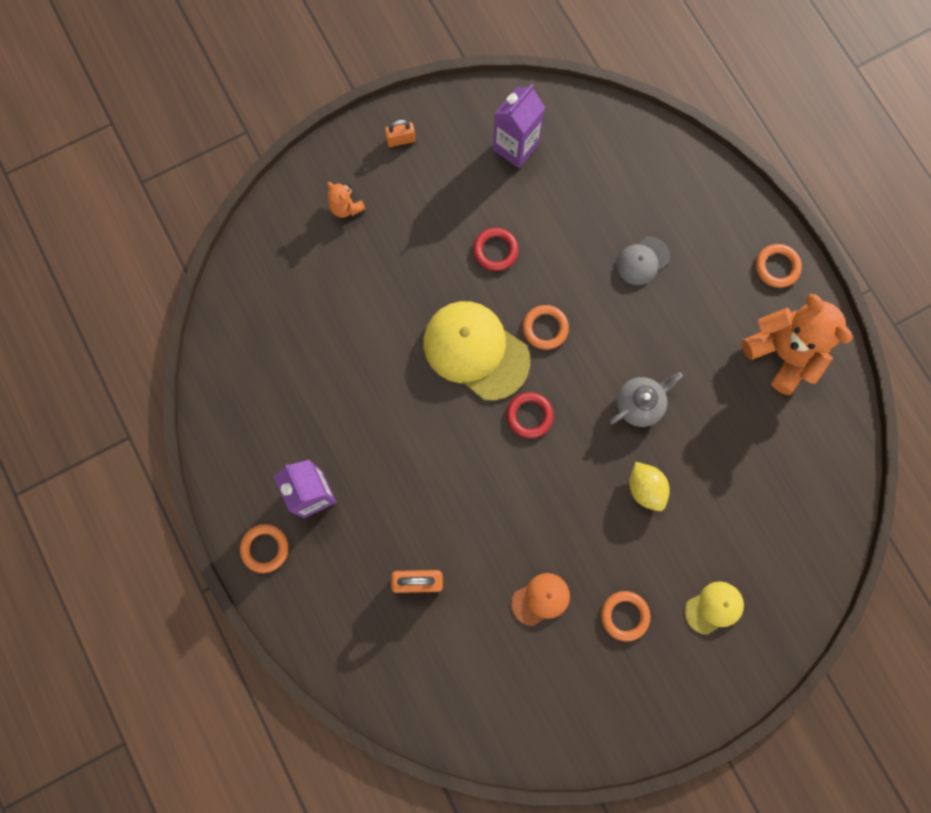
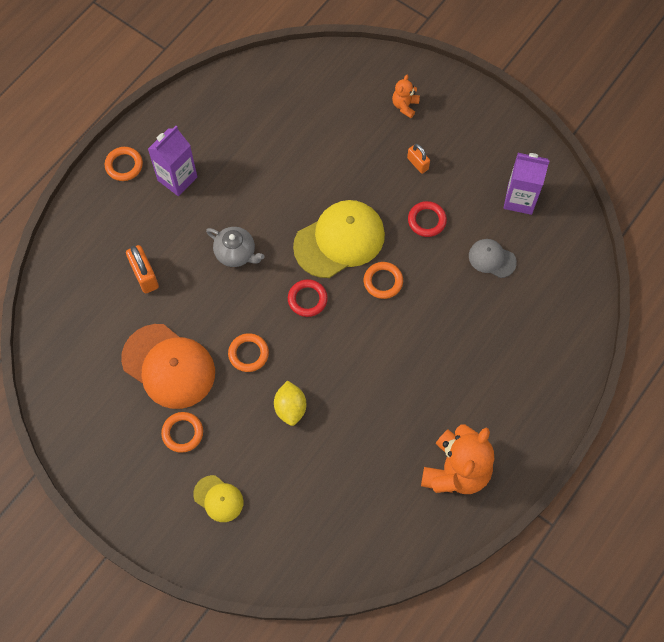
camera: 65 degrees right, 10 degrees down
orange padlock [385,120,415,147] -> orange padlock moved to [407,144,430,174]
yellow cap [423,301,530,401] -> yellow cap turned 45 degrees clockwise [293,200,385,278]
orange cap [511,573,570,626] -> orange cap [121,324,215,409], size x1.96
grey teapot [610,372,683,427] -> grey teapot moved to [206,227,265,267]
grey cap [616,237,670,285] -> grey cap moved to [469,239,517,278]
yellow lemon [629,462,670,511] -> yellow lemon turned 45 degrees counterclockwise [274,380,306,426]
orange ring [756,244,802,288] -> orange ring moved to [228,333,269,372]

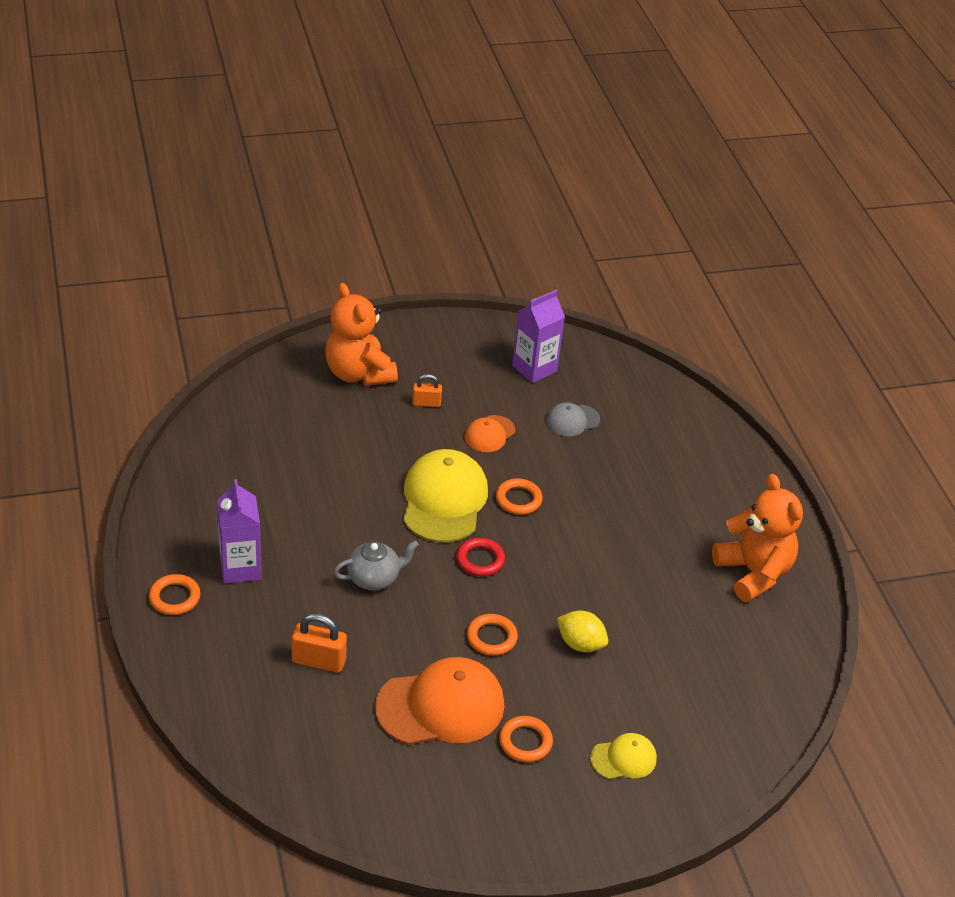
camera: 55 degrees left, 25 degrees down
orange teddy bear [392,75,420,118] -> orange teddy bear [325,283,398,386], size x2.13
red ring [408,201,447,237] -> orange cap [465,415,515,452]

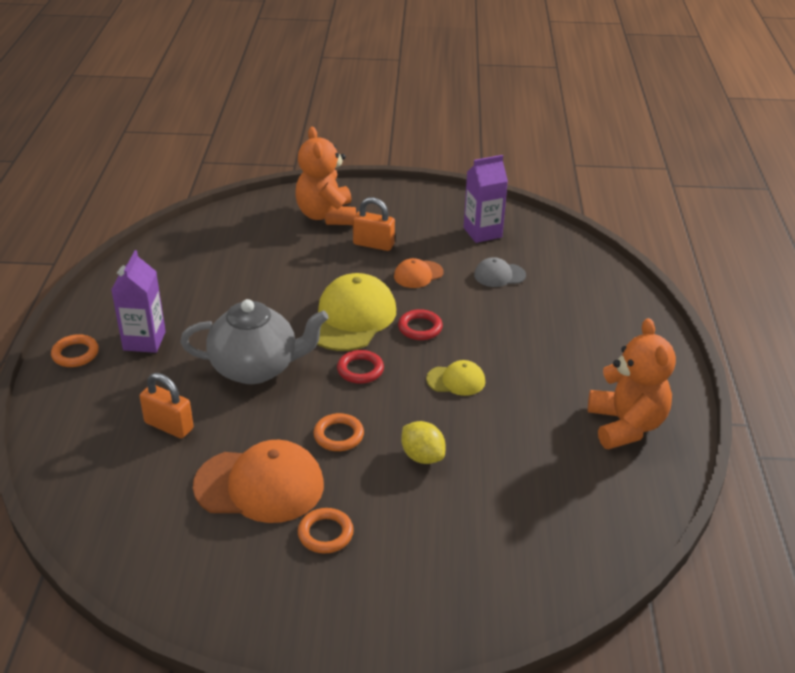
camera: 20 degrees right, 5 degrees down
grey teapot [333,540,419,590] -> grey teapot [180,299,329,384], size x1.77
orange padlock [412,374,442,407] -> orange padlock [353,197,395,251], size x1.56
orange ring [496,478,543,515] -> red ring [398,309,443,340]
yellow cap [590,733,657,779] -> yellow cap moved to [426,360,485,396]

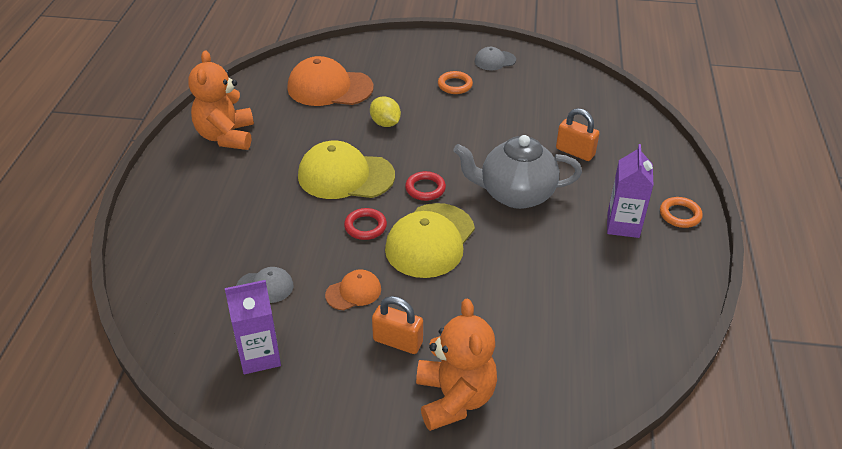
camera: 175 degrees left, 5 degrees up
orange cap [193,440,324,523] -> orange cap moved to [287,56,374,106]
orange ring [313,413,364,451] -> none
yellow cap [426,360,485,396] -> yellow cap [298,141,395,199], size x1.96
none -> grey cap [475,47,516,70]

